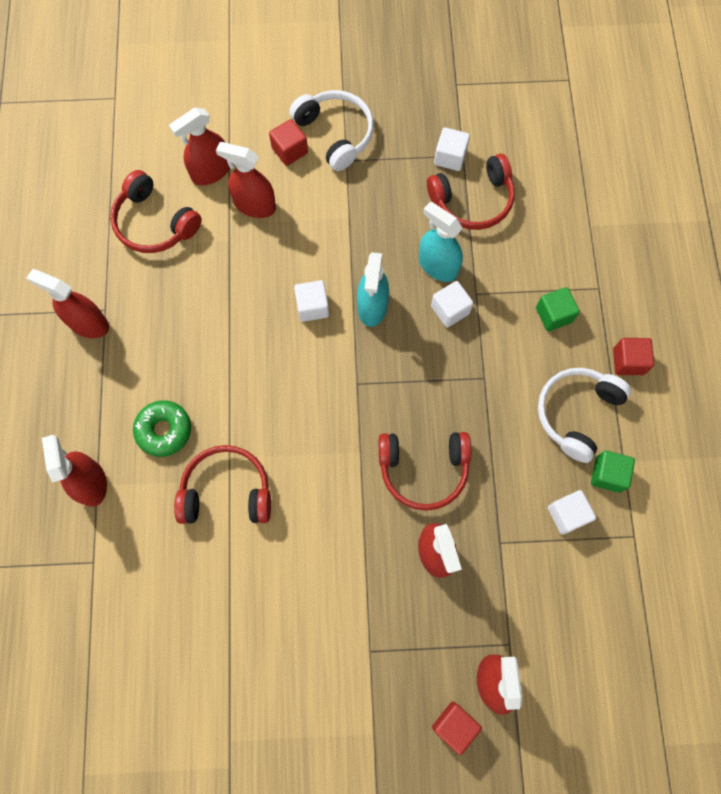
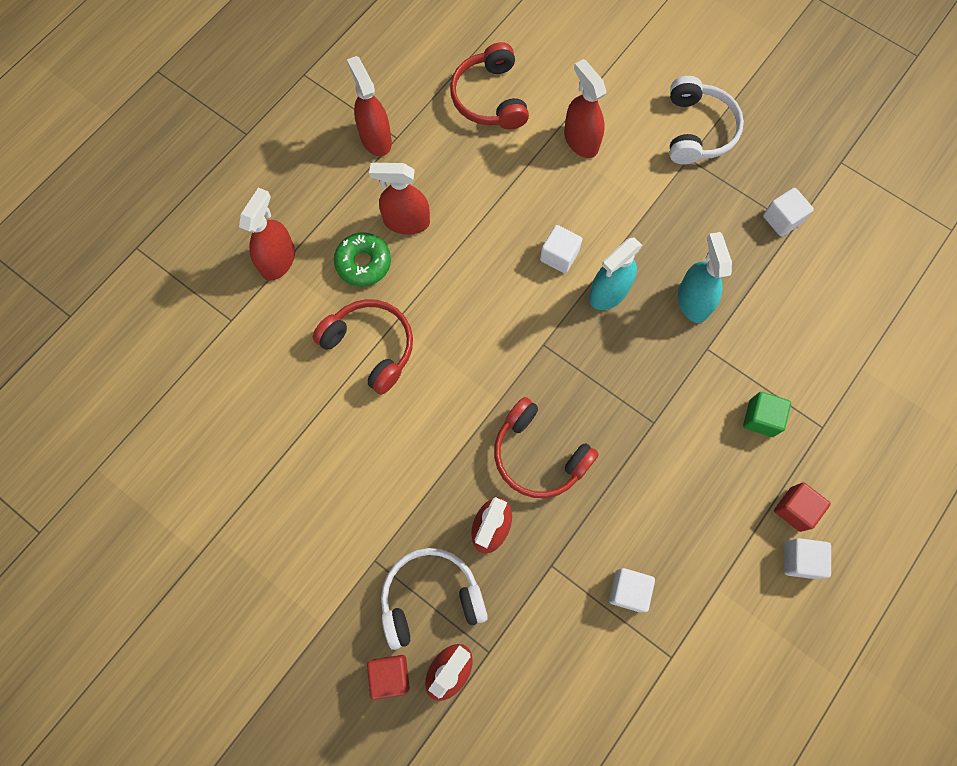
camera: 40 degrees right, 0 degrees up
red spray bottle [169,108,230,185] -> red spray bottle moved to [369,163,430,235]
red cube [269,119,308,166] -> none
red headphones [427,154,515,230] -> none
white cube [431,281,473,327] -> white cube moved to [784,538,831,579]
white headphones [538,368,631,463] -> white headphones moved to [381,548,488,650]
green cube [591,451,635,493] -> none

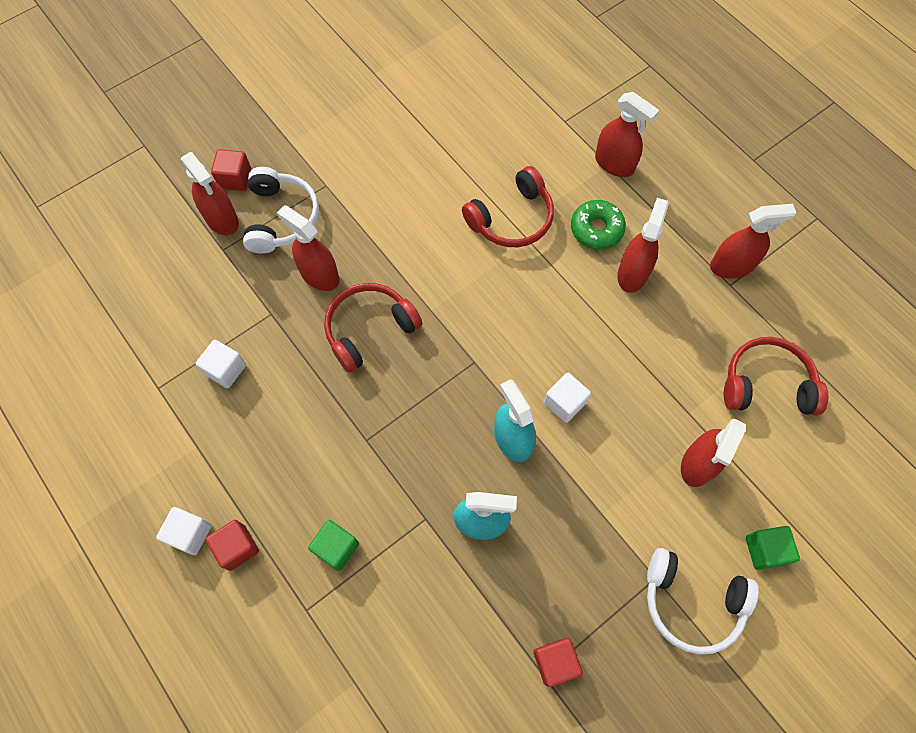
camera: 105 degrees right, 5 degrees down
red spray bottle [564,59,606,158] -> red spray bottle turned 135 degrees clockwise [681,419,746,487]
white cube [763,188,814,237] -> red cube [533,638,583,687]
none -> green cube [746,526,800,570]

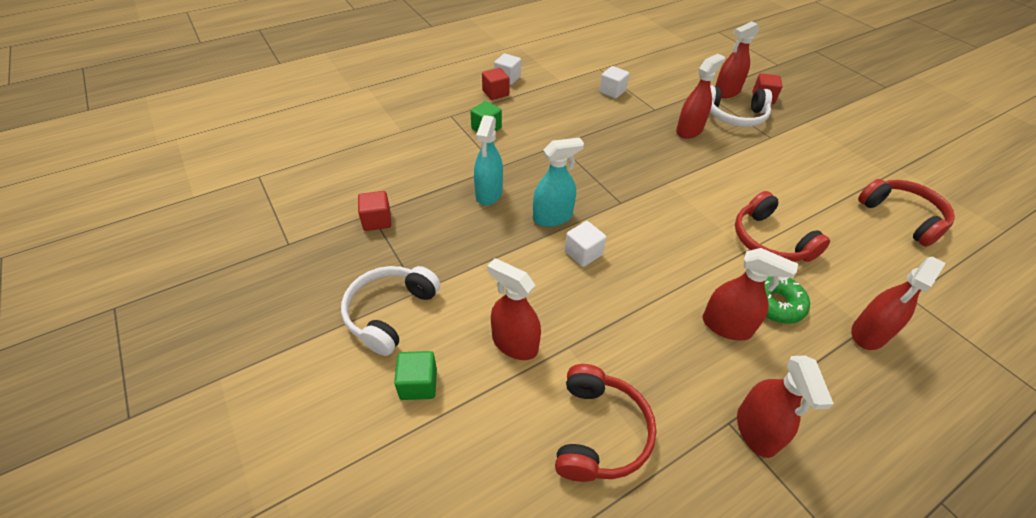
camera: 95 degrees right, 20 degrees down
red headphones [324,283,422,373] -> red headphones moved to [858,179,955,247]

